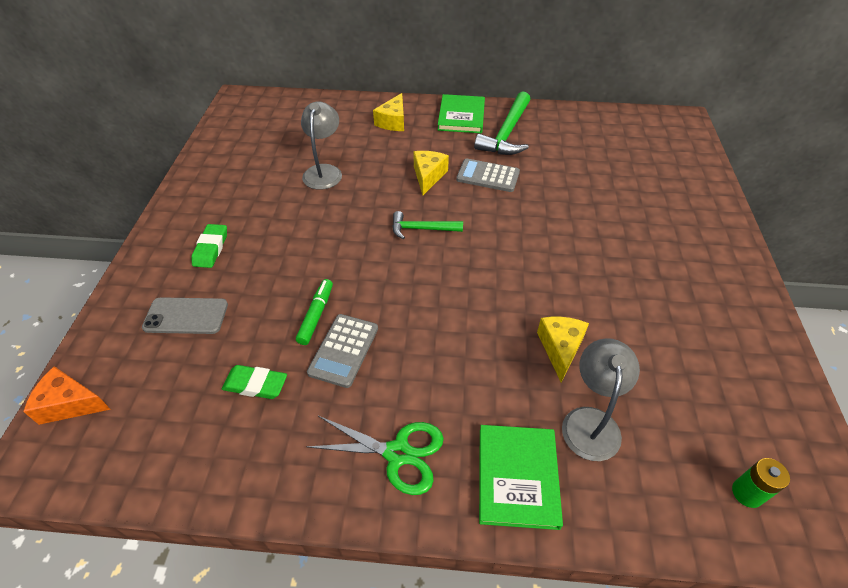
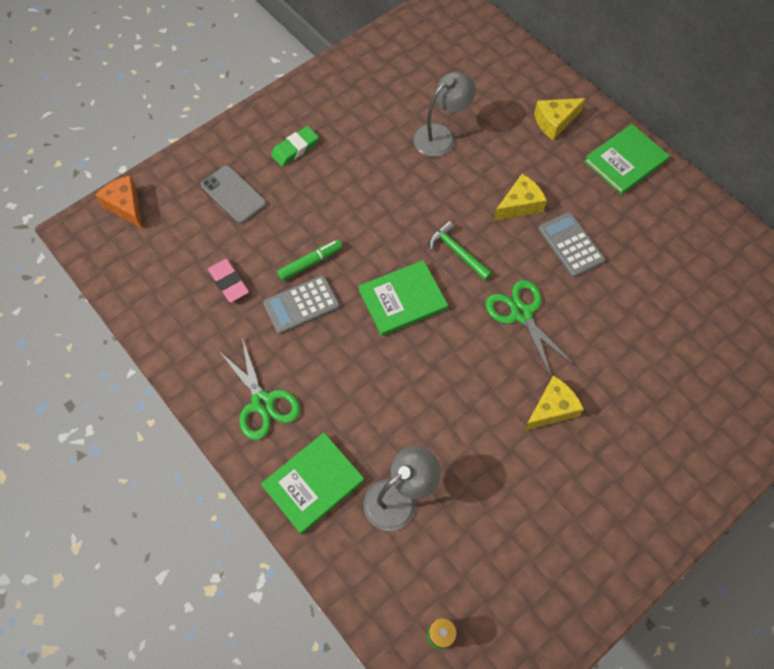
camera: 45 degrees right, 15 degrees up
green eraser [222,365,287,399] -> pink eraser [208,259,249,302]
green hammer [474,91,531,155] -> none
yellow cheese [537,317,589,383] -> yellow cheese moved to [523,375,584,431]
none -> green book [358,260,448,336]
none -> green scissors [485,280,574,376]

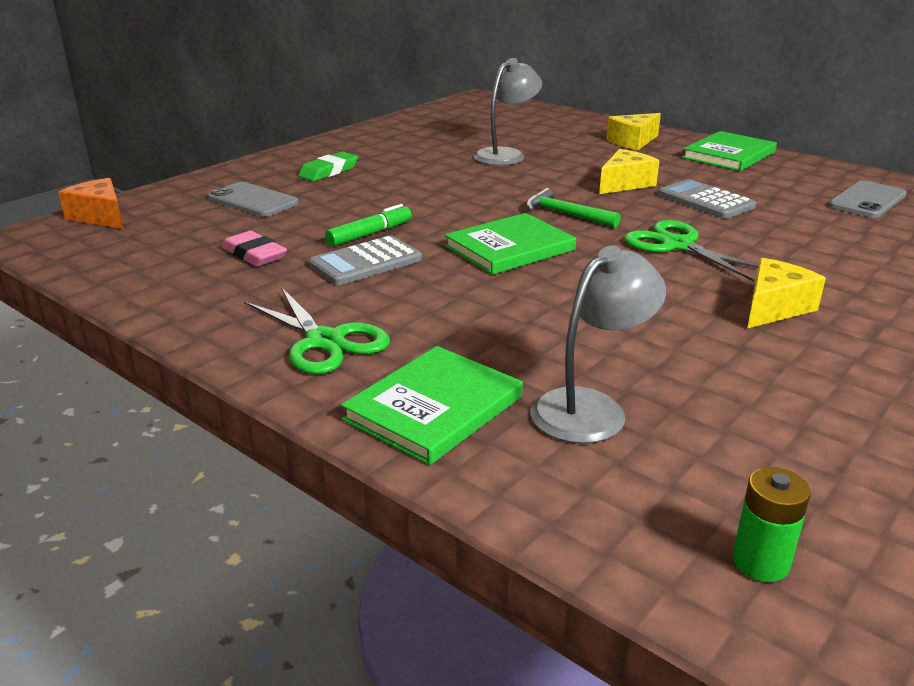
camera: 10 degrees left, 35 degrees down
none -> grey phone [828,180,906,218]

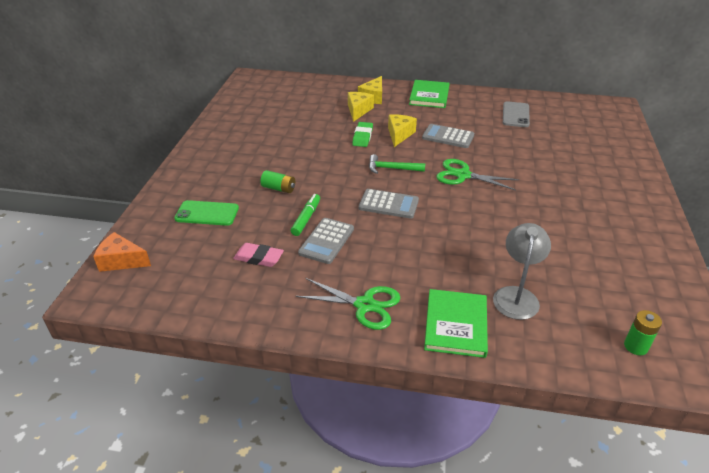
camera: 30 degrees left, 10 degrees up
grey phone [207,182,299,217] -> green phone [174,200,239,226]
green eraser [298,152,358,181] -> green eraser moved to [352,122,373,147]
green book [445,213,576,275] -> grey calculator [359,189,419,219]
grey lamp [474,58,542,166] -> none
yellow cheese [747,258,826,328] -> yellow cheese moved to [348,92,374,122]
none -> green battery [260,170,295,193]

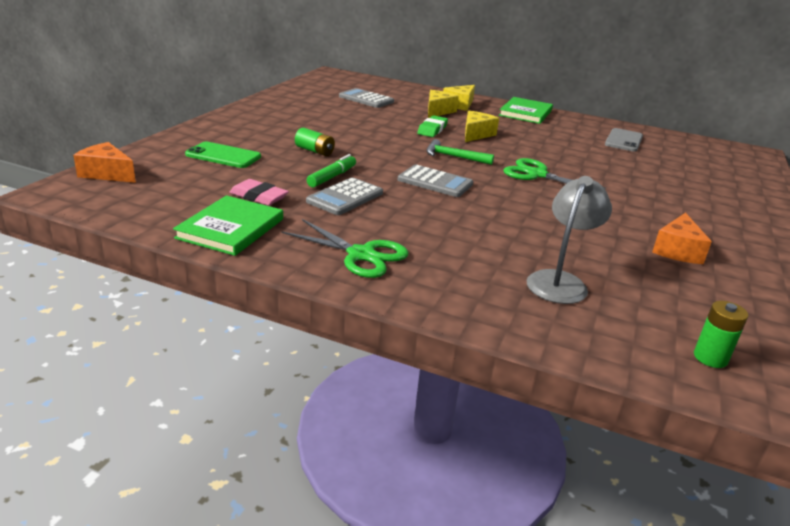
camera: 10 degrees right, 10 degrees down
grey calculator [422,124,474,148] -> grey calculator moved to [339,88,394,108]
green book [424,289,488,358] -> green book moved to [173,195,283,256]
none -> orange cheese [652,212,712,264]

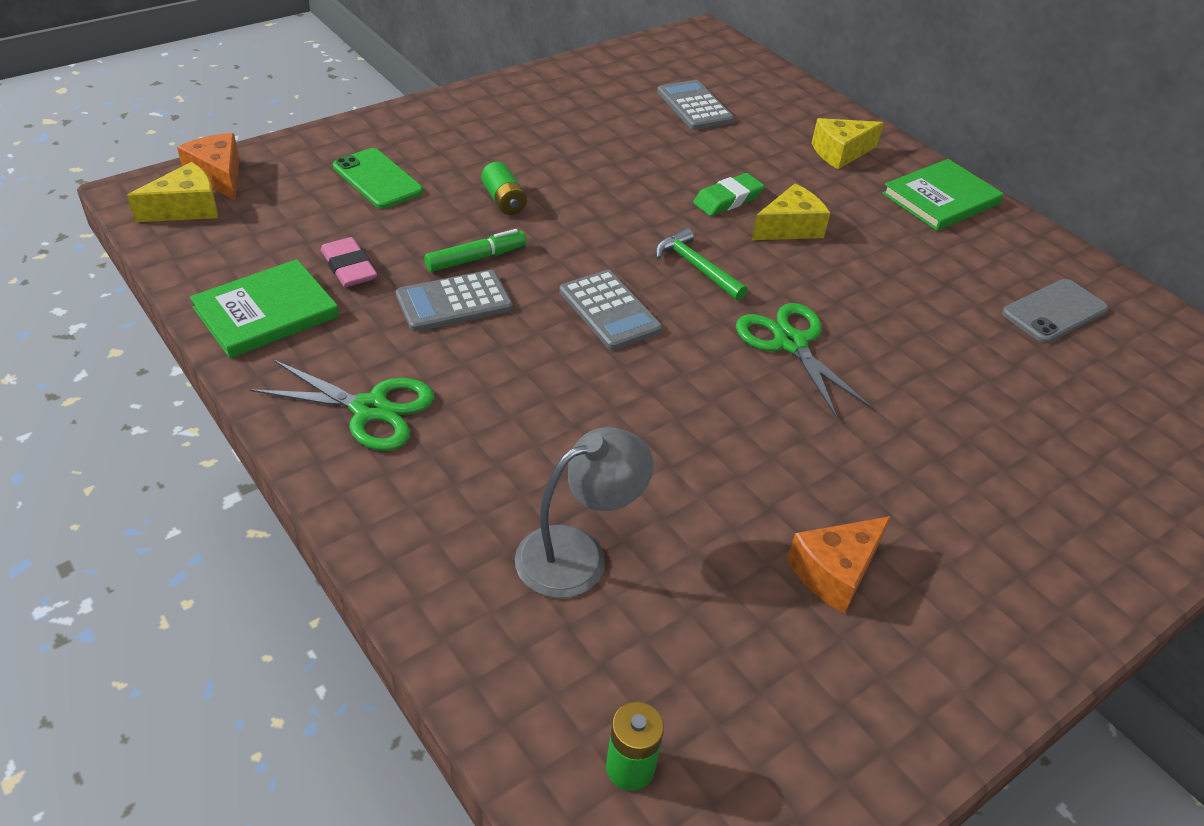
camera: 30 degrees right, 15 degrees up
green scissors [282,219,408,278] -> green scissors turned 45 degrees counterclockwise [249,359,434,451]
yellow cheese [428,90,459,118] -> yellow cheese moved to [127,162,218,222]

